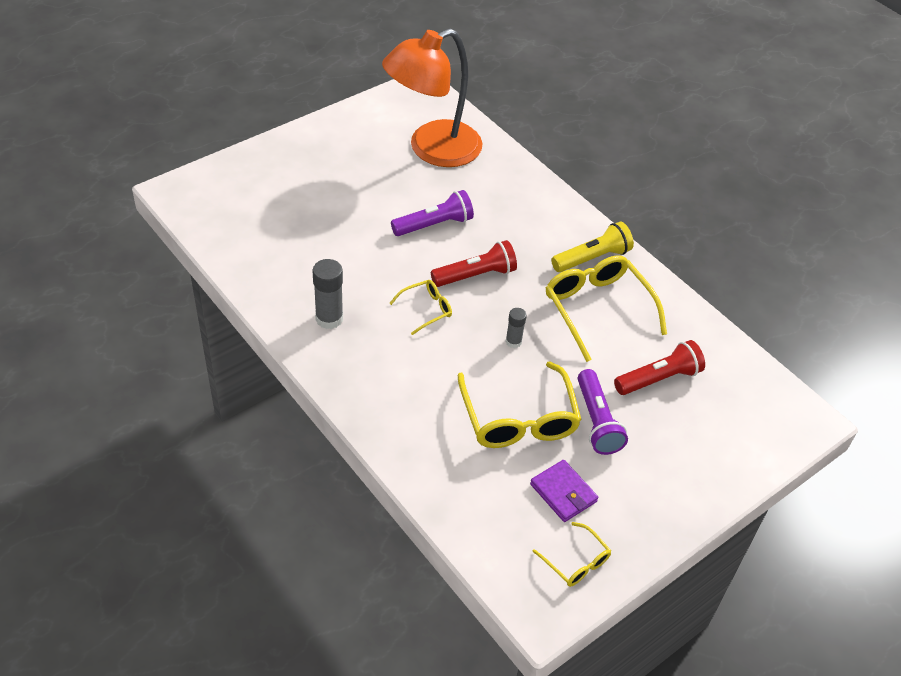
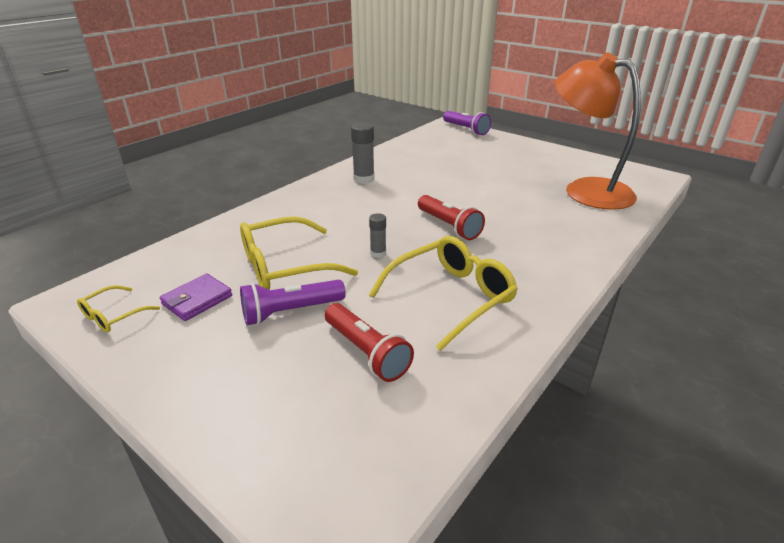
camera: 80 degrees right, 15 degrees down
yellow glasses [390,280,452,335] -> none
purple flashlight [391,190,474,236] -> purple flashlight moved to [443,111,491,135]
yellow flashlight [551,222,634,272] -> none

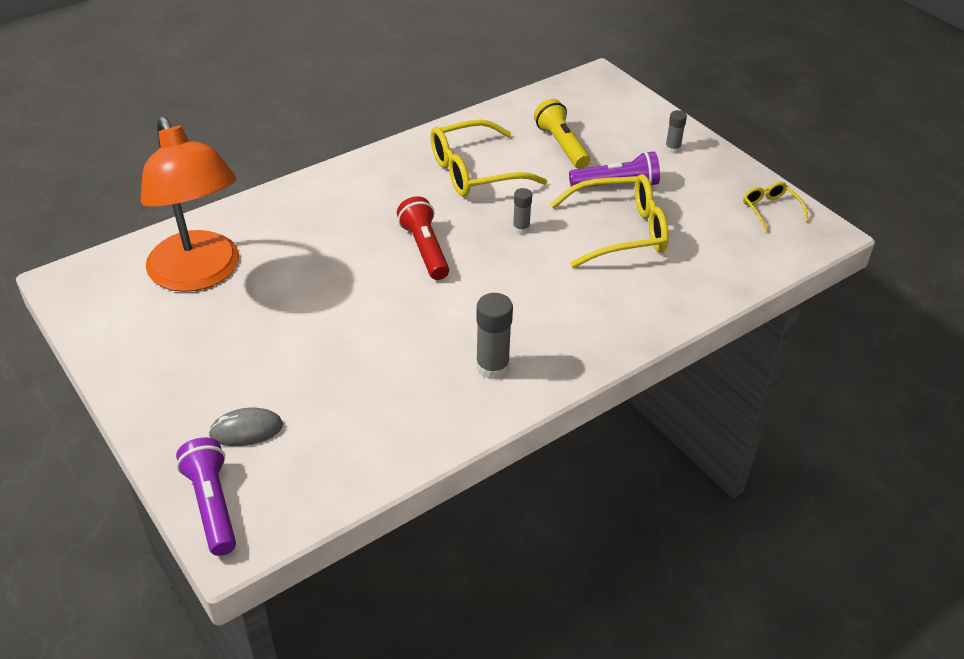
camera: 165 degrees left, 10 degrees up
yellow glasses [77,285,160,333] -> yellow glasses turned 75 degrees counterclockwise [743,182,809,232]
purple wallet [160,273,232,321] -> none
red flashlight [324,303,414,382] -> yellow flashlight [534,99,590,169]
none -> grey mouse [208,408,283,446]
none -> grey glue stick [665,110,687,153]

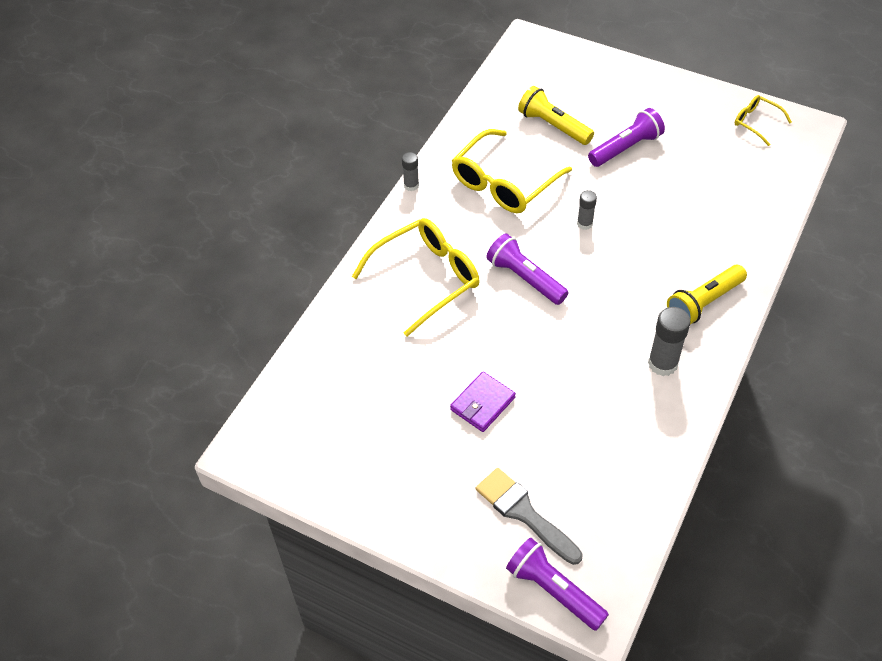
camera: 25 degrees left, 10 degrees up
orange lamp [141,117,239,292] -> none
grey mouse [208,408,283,446] -> grey brush [476,468,582,565]
red flashlight [397,196,449,280] -> purple flashlight [486,233,569,305]
yellow glasses [550,174,669,268] -> yellow glasses moved to [352,218,480,336]
grey glue stick [665,110,687,153] -> grey glue stick moved to [402,152,419,191]
none -> purple wallet [450,371,516,432]
none -> yellow flashlight [667,265,747,325]

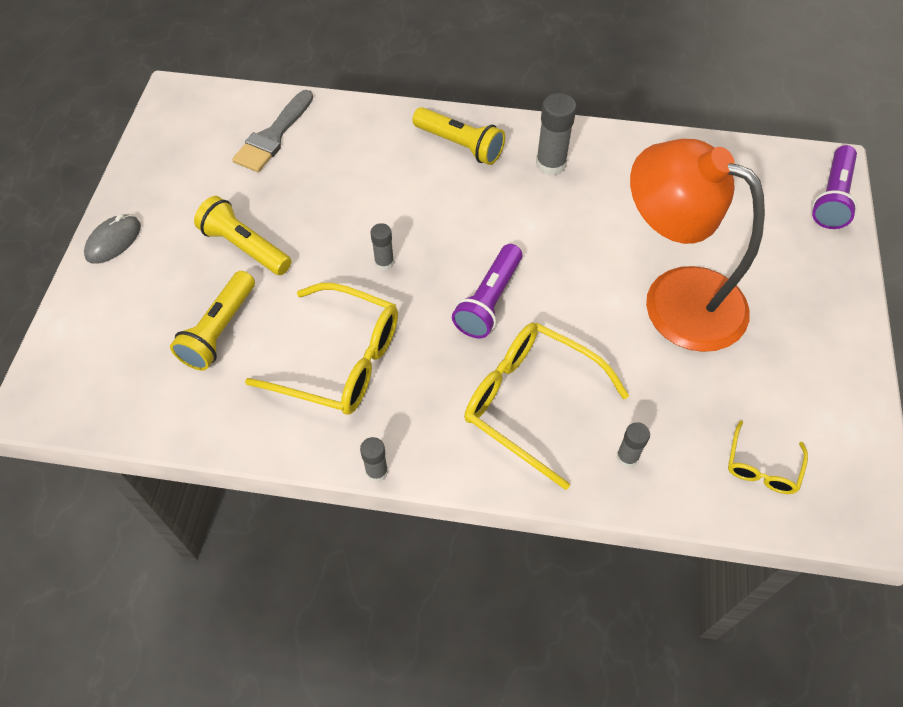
camera: 110 degrees left, 5 degrees up
purple wallet [450,371,516,432] -> orange lamp [630,139,765,352]
grey brush [476,468,582,565] -> grey brush moved to [232,90,313,172]
purple flashlight [588,108,665,167] -> yellow flashlight [194,196,291,275]
yellow glasses [735,95,792,146] -> yellow glasses moved to [728,421,808,494]
none -> grey mouse [84,214,141,263]
none -> grey glue stick [616,422,650,467]

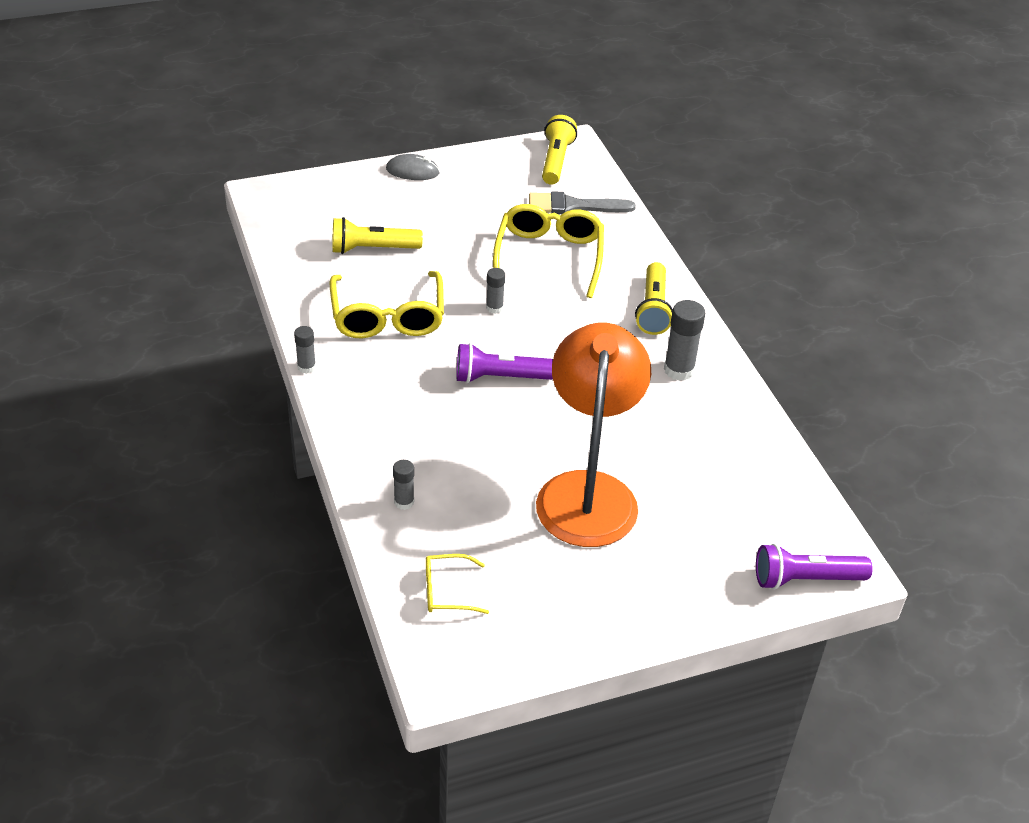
camera: 60 degrees right, 15 degrees down
yellow flashlight [194,196,291,275] -> yellow flashlight moved to [542,115,577,185]
yellow glasses [464,323,629,490] -> yellow glasses moved to [493,204,604,298]

